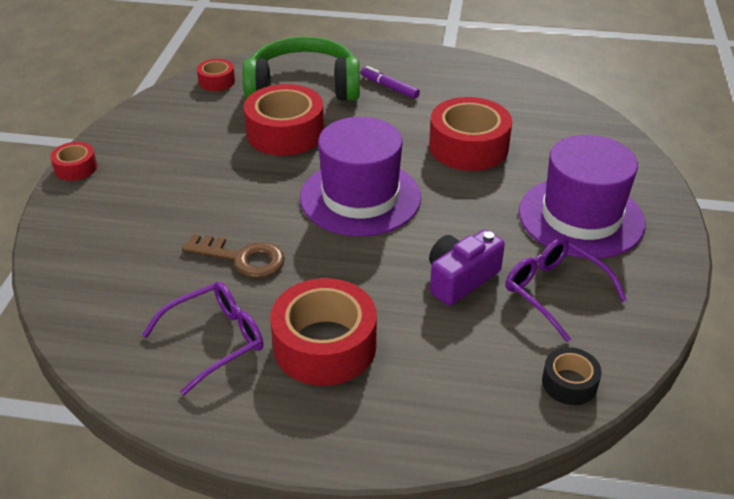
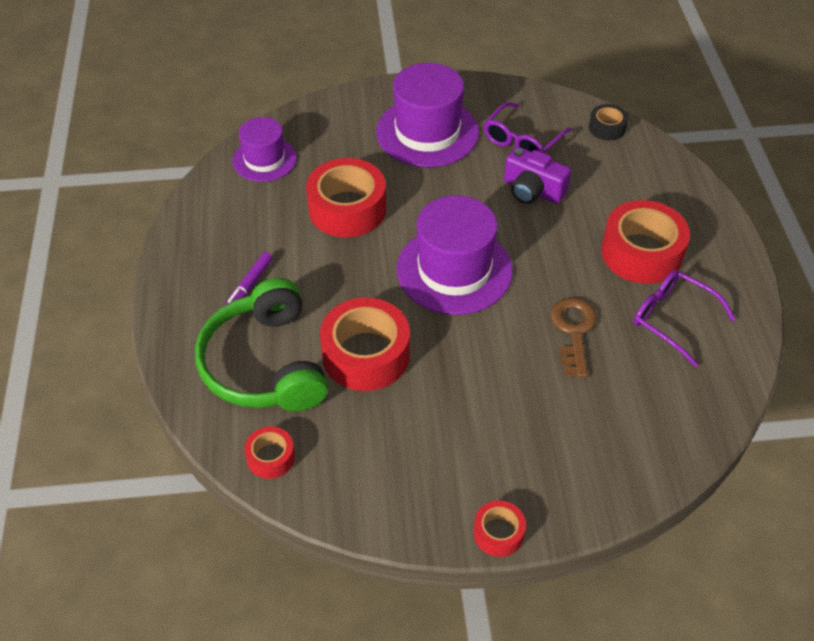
camera: 105 degrees left, 10 degrees up
none -> purple hat [232,117,297,182]

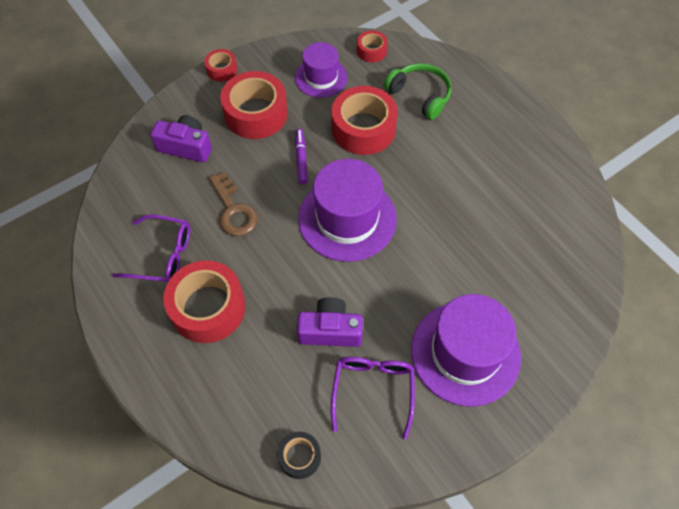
camera: 150 degrees right, 10 degrees up
green headphones [195,278,328,411] -> green headphones [384,63,452,120], size x0.64
purple marker [224,252,273,306] -> purple marker moved to [295,129,308,185]
purple hat [232,117,297,182] -> purple hat moved to [295,42,348,98]
red tape [306,158,386,238] -> red tape moved to [220,71,288,139]
none -> purple camera [150,115,212,163]

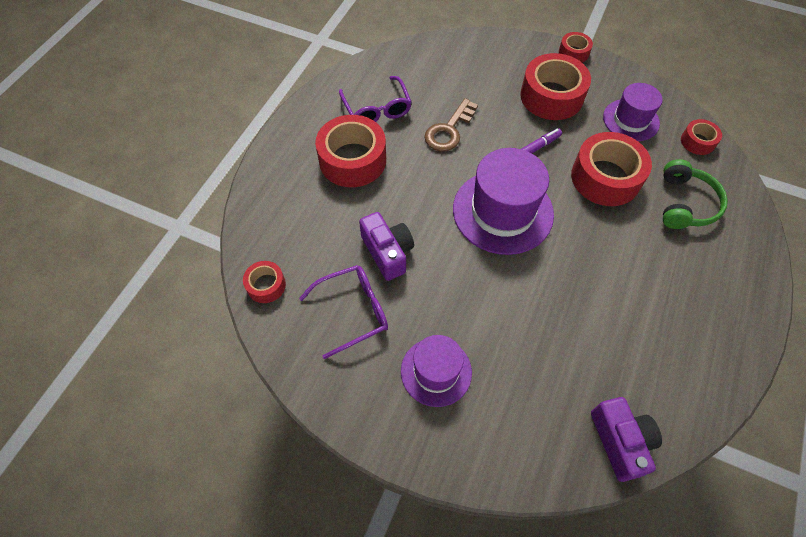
camera: 60 degrees right, 0 degrees up
purple camera [150,115,212,163] -> purple camera moved to [591,397,662,482]
black tape [277,432,321,479] -> red tape [243,261,286,303]
purple hat [411,294,521,407] -> purple hat [401,335,472,407], size x0.61

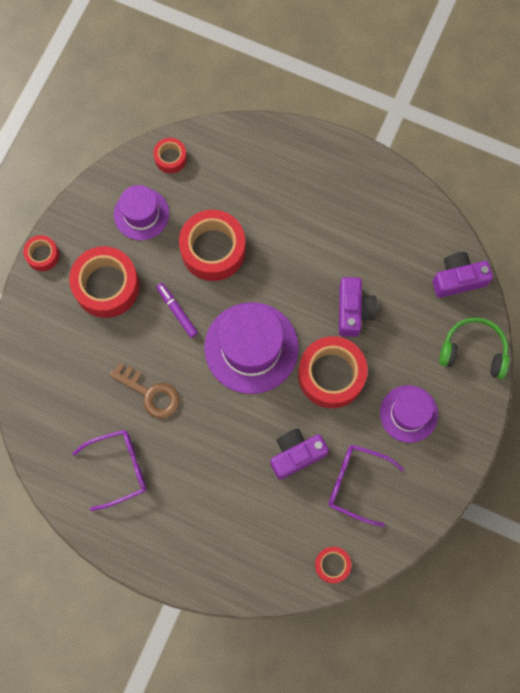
camera: 90 degrees left, 15 degrees up
purple glasses [299,265,388,359] -> purple glasses turned 45 degrees counterclockwise [329,444,404,527]
red tape [315,115,386,187] -> red tape moved to [298,336,368,408]
green headphones [663,159,728,229] -> green headphones moved to [439,317,510,379]
none -> purple camera [339,277,377,337]

